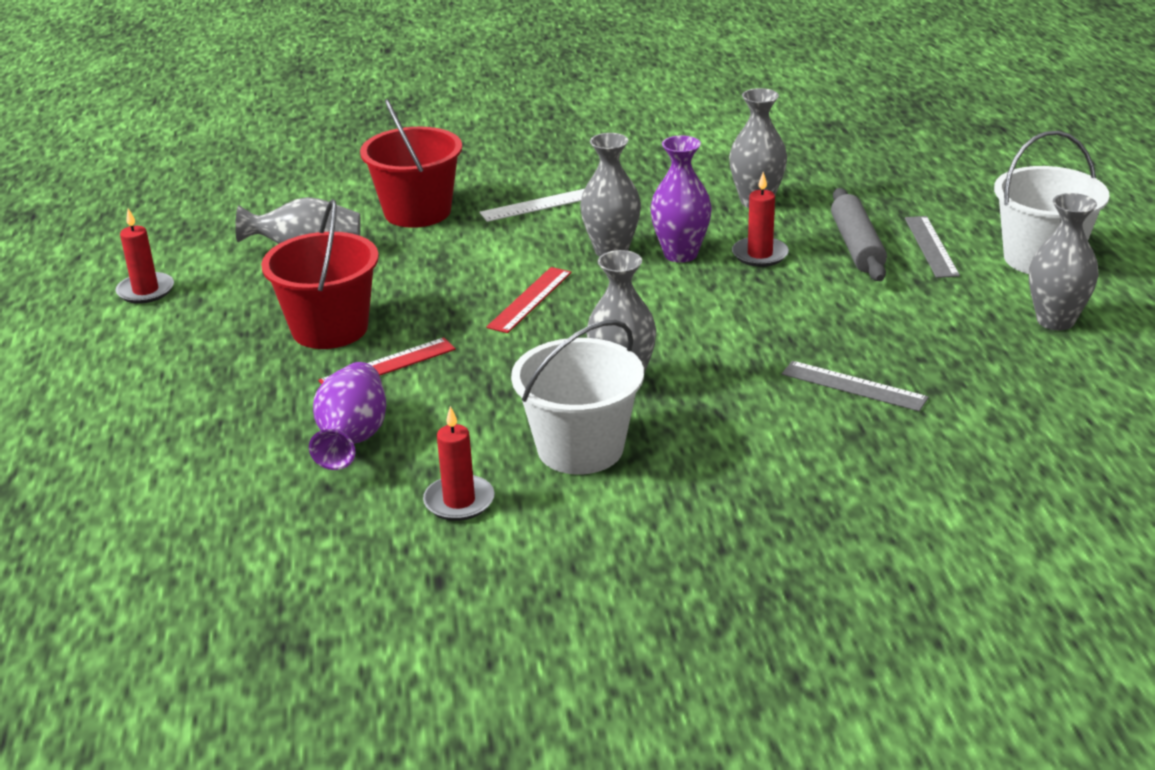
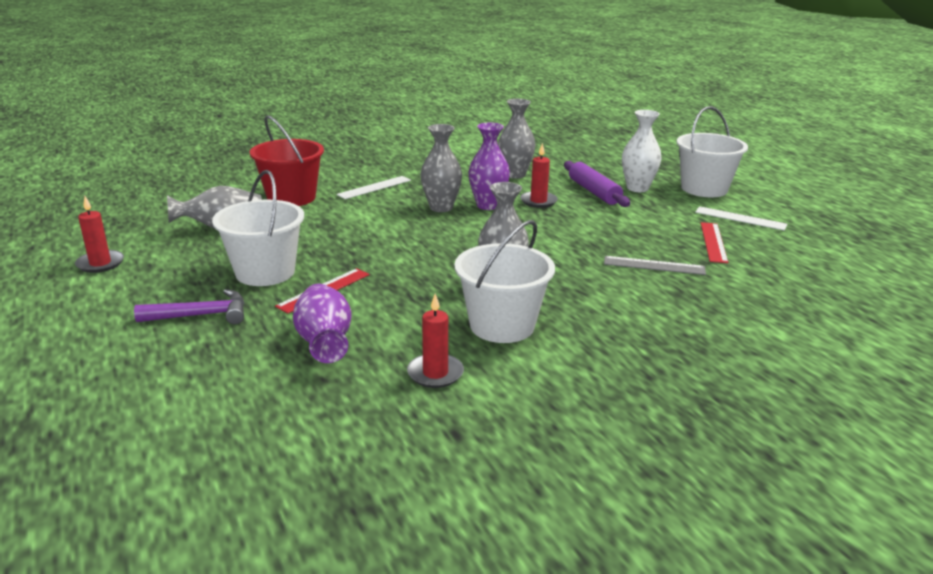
camera: 20 degrees left, 5 degrees down
red bucket [261,199,379,349] -> white bucket [212,170,304,286]
red ruler [486,267,571,333] -> red ruler moved to [701,222,728,263]
grey rolling pin [831,188,887,281] -> purple rolling pin [564,161,630,207]
grey ruler [905,216,960,278] -> white vase [622,110,661,192]
grey vase [1029,193,1099,330] -> white ruler [695,206,787,231]
none -> purple hammer [134,289,244,324]

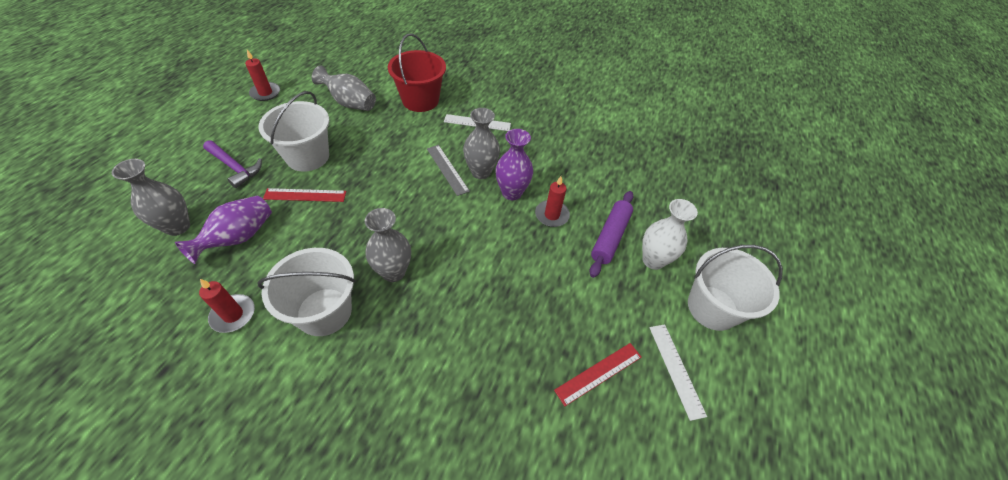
camera: 45 degrees right, 25 degrees up
grey vase [498,99,536,179] -> grey vase moved to [112,159,190,236]
grey ruler [604,256,706,275] -> grey ruler moved to [427,145,470,196]

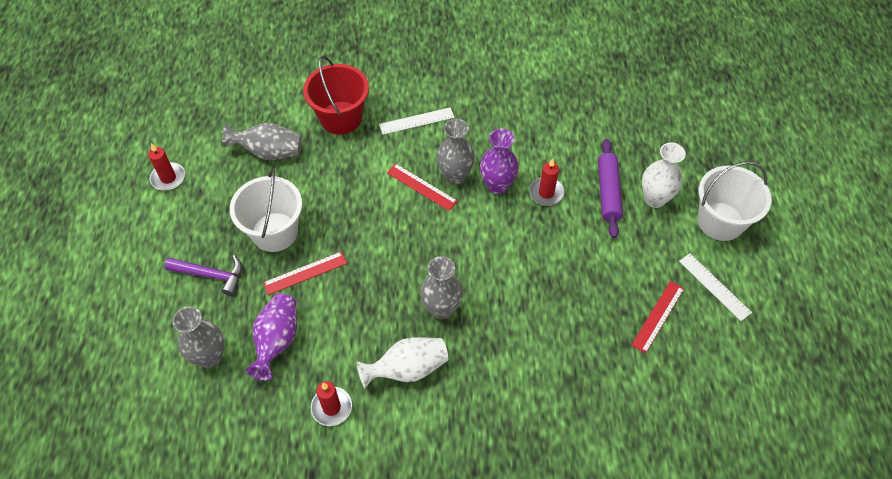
camera: 20 degrees left, 5 degrees up
white bucket [258,248,356,336] -> white vase [357,337,448,388]
grey ruler [427,145,470,196] -> red ruler [387,163,458,211]

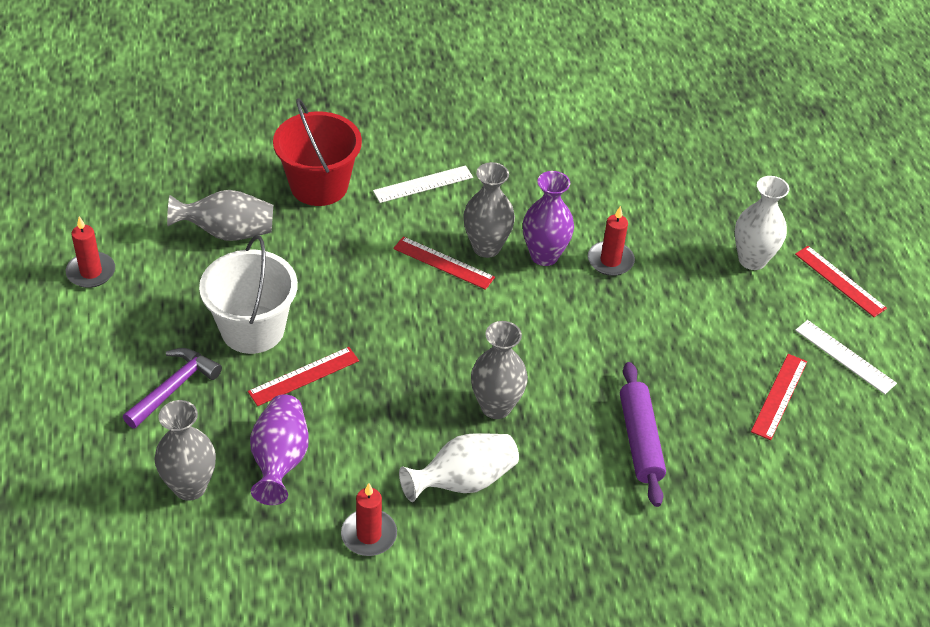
camera: 10 degrees left, 10 degrees down
purple hammer [165,255,242,296] -> purple hammer turned 60 degrees counterclockwise [123,348,222,429]
purple rolling pin [598,139,623,238] -> purple rolling pin moved to [620,362,666,507]
white bucket [698,161,772,241] -> red ruler [795,246,887,317]

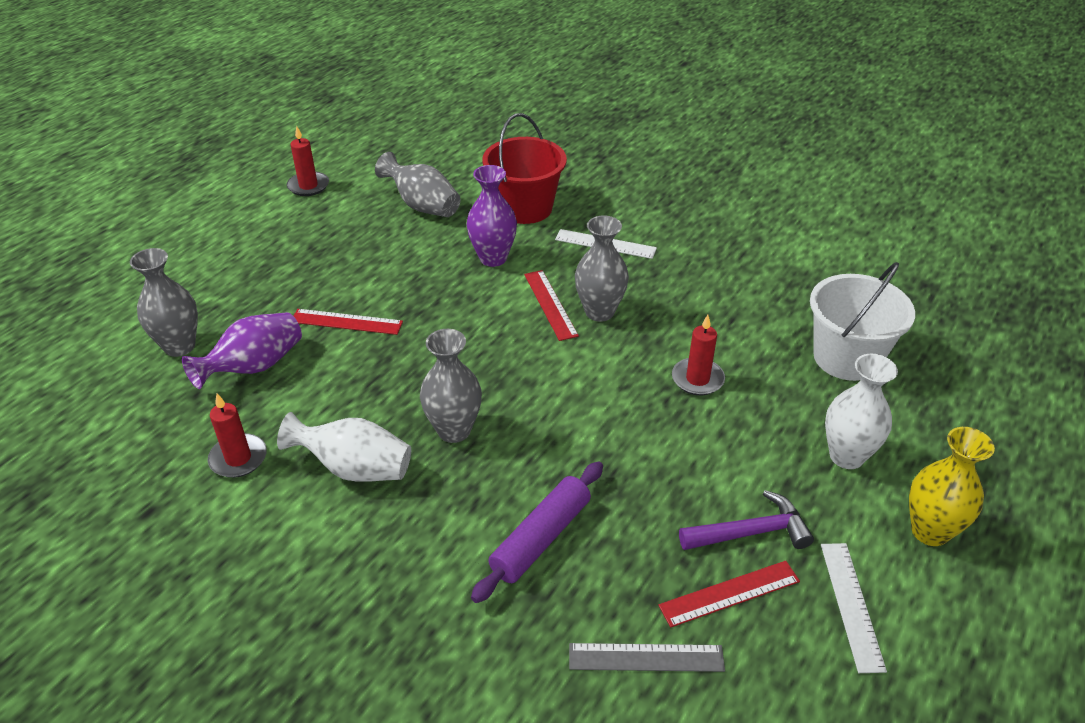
camera: 45 degrees right, 5 degrees down
purple hammer [123,348,222,429] -> purple hammer moved to [679,490,814,550]
white bucket [199,235,298,354] -> white bucket moved to [810,262,915,381]
purple vase [523,171,574,266] -> purple vase moved to [466,165,517,267]
red ruler [795,246,887,317] -> yellow vase [909,427,995,546]
none -> grey ruler [569,643,725,672]

